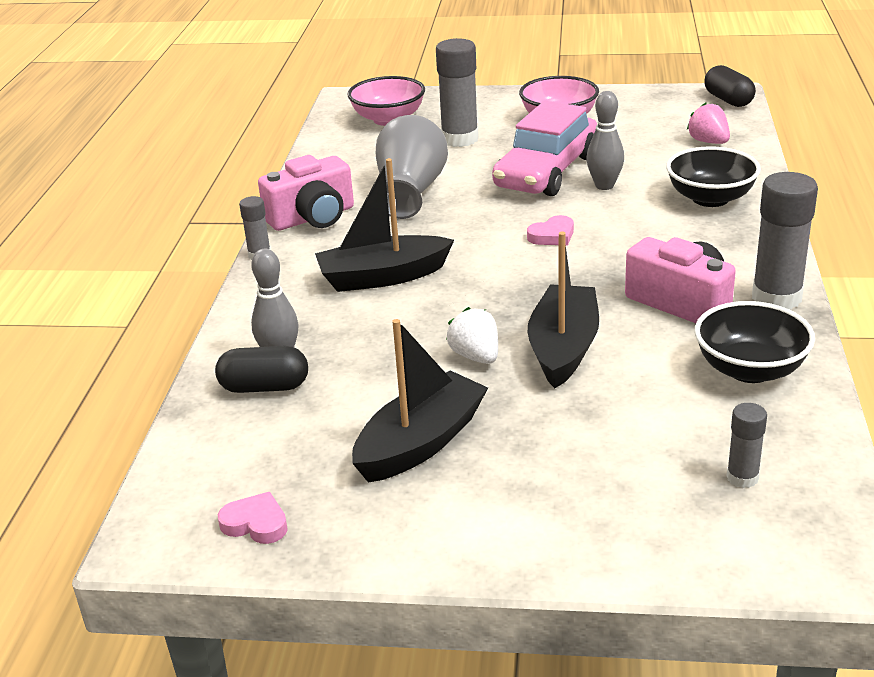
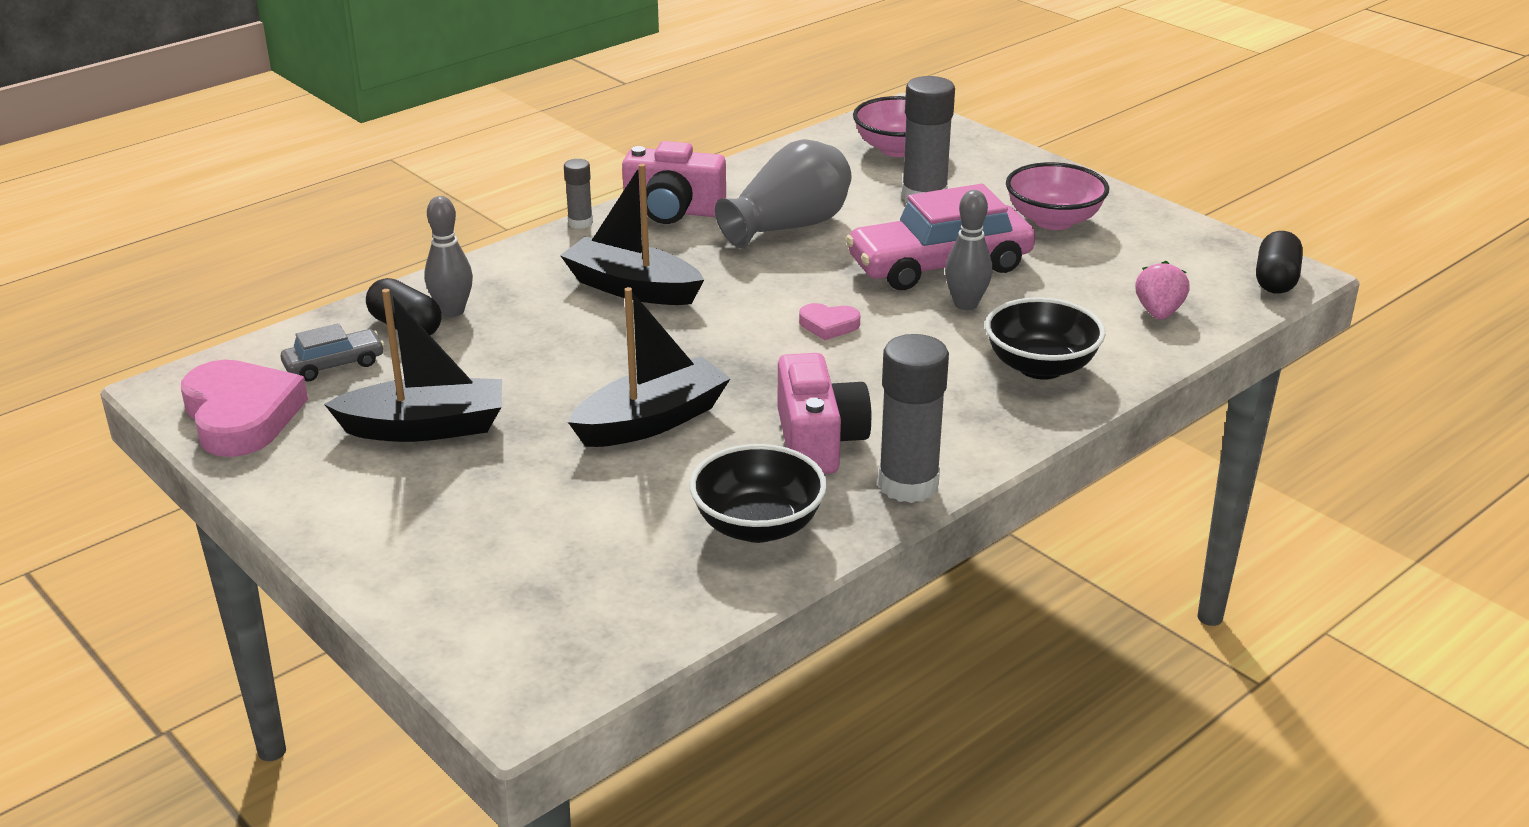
camera: 40 degrees right, 0 degrees up
pink heart [218,492,288,544] -> pink heart [181,360,308,457], size x2.10
white strawberry [446,307,498,364] -> none
grey glue stick [726,403,767,488] -> none
none -> grey car [281,323,384,381]

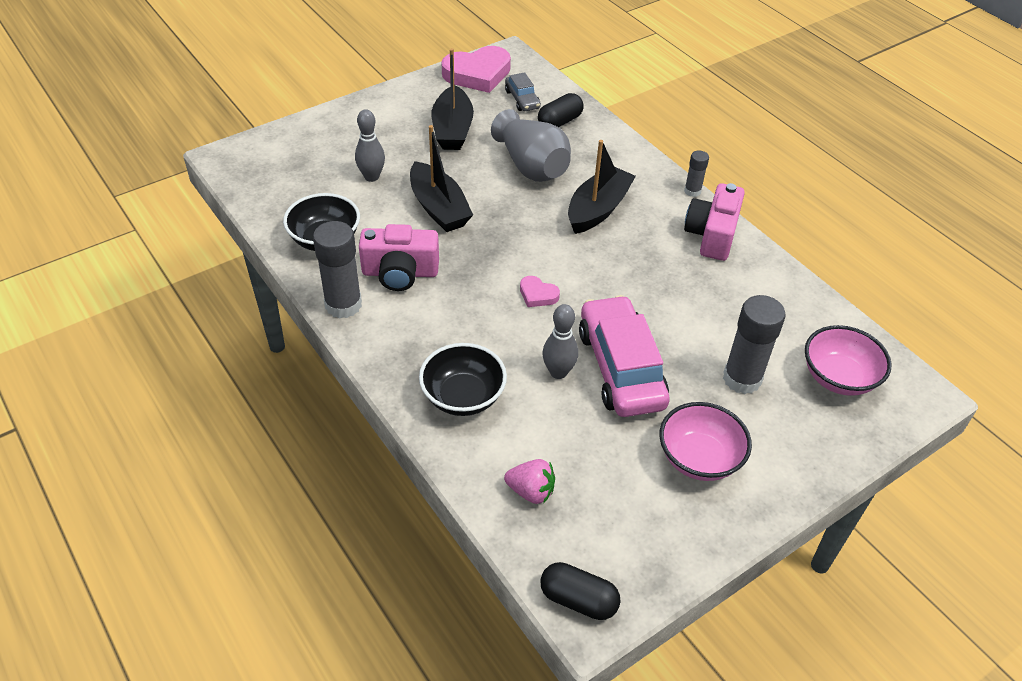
camera: 95 degrees right, 15 degrees up
grey bowling pin [425,196,473,317] -> grey bowling pin moved to [355,109,385,182]
grey vase [715,139,852,248] -> grey vase moved to [491,109,571,182]
pink heart [799,303,860,340] -> pink heart turned 75 degrees counterclockwise [520,276,560,307]

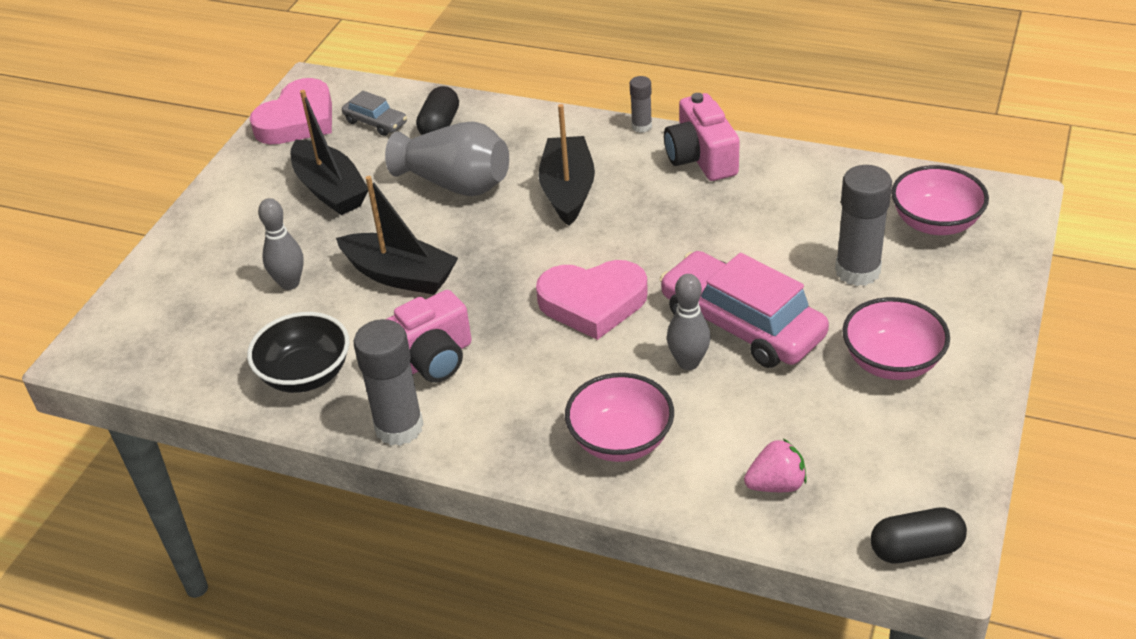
camera: 30 degrees left, 5 degrees down
black bowl [419,343,507,416] -> pink bowl [565,373,674,462]
pink heart [520,276,560,307] -> pink heart [536,260,648,340], size x2.10

